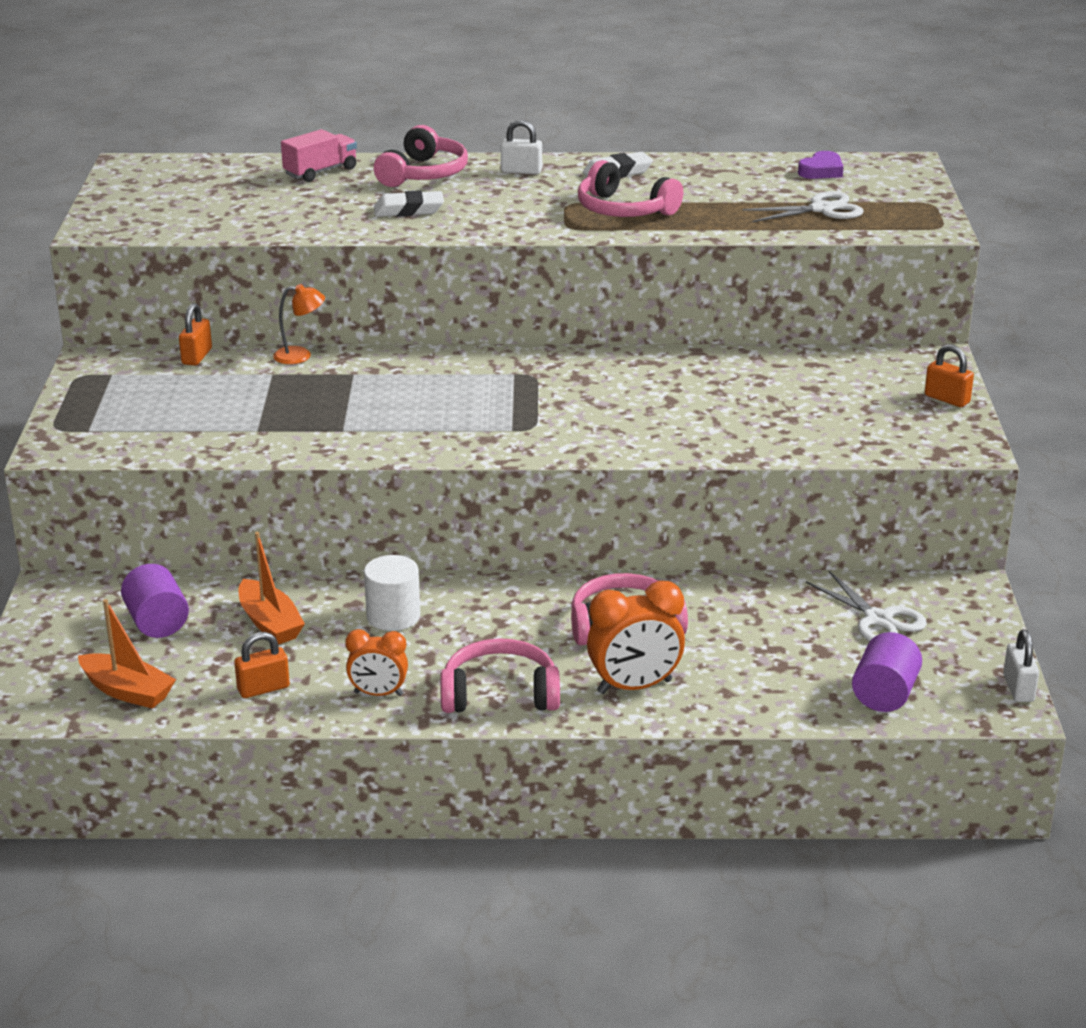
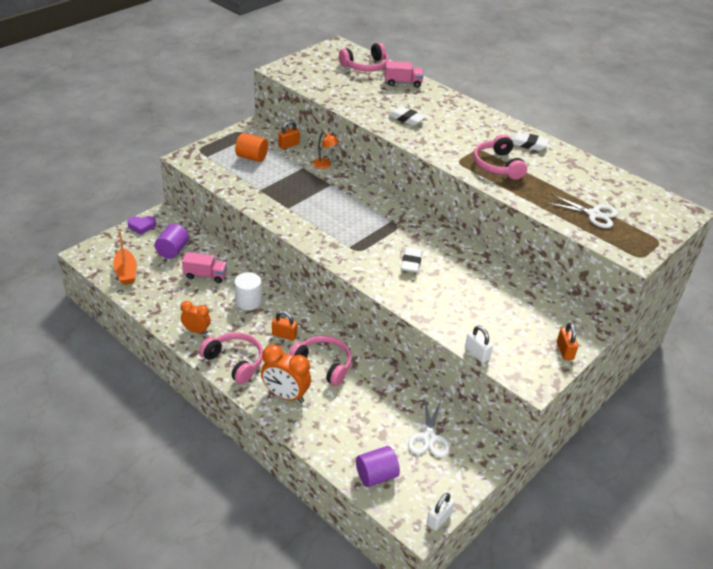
camera: 40 degrees right, 10 degrees up
orange padlock [234,632,290,698] -> orange padlock moved to [272,311,297,341]
orange boat [238,532,305,645] -> pink truck [182,252,227,283]
orange clock [346,629,408,696] -> orange clock turned 150 degrees clockwise [181,301,211,334]
pink headphones [374,125,468,187] -> pink headphones moved to [339,43,389,72]
white padlock [501,120,542,175] -> white padlock moved to [465,325,493,363]
purple heart [798,151,843,179] -> purple heart moved to [127,216,156,235]
none -> orange cylinder [235,133,268,162]
none -> white eraser [401,247,422,273]

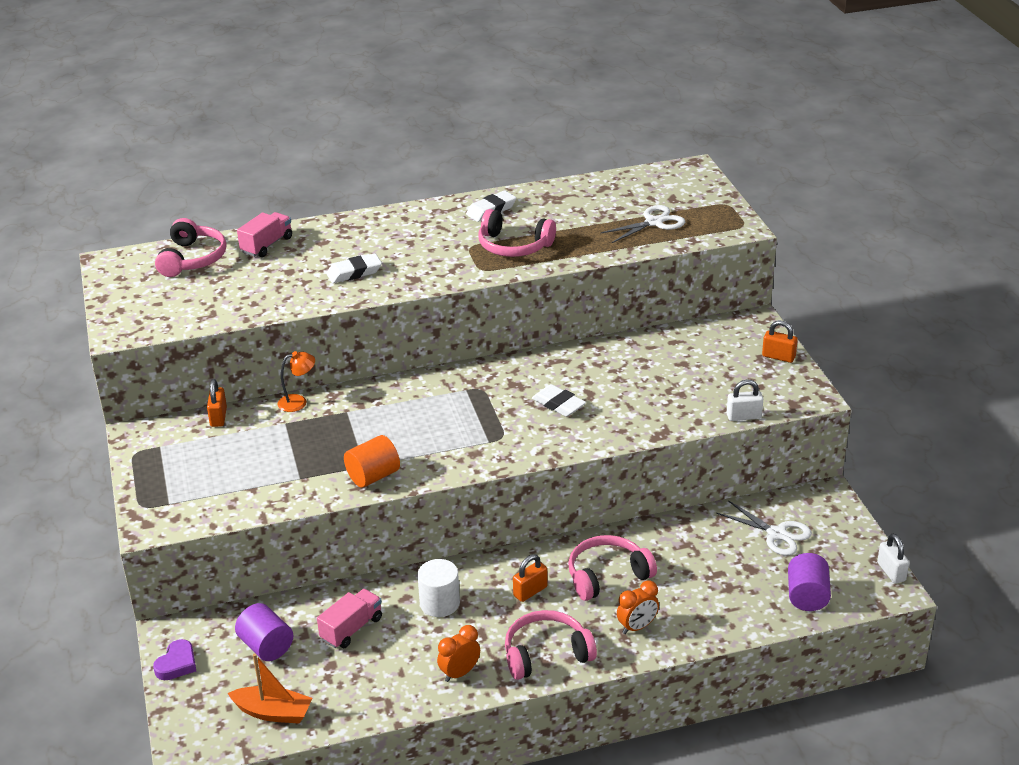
camera: 55 degrees left, 5 degrees down
orange cylinder [235,133,268,162] -> orange cylinder moved to [344,435,400,488]
orange clock [261,345,311,403] -> orange clock [617,581,659,634], size x0.63

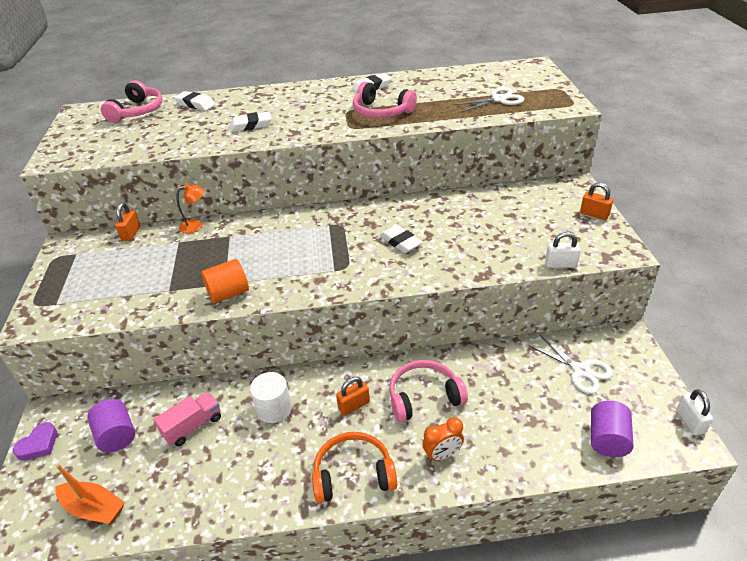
camera: 10 degrees right, 5 degrees up
pink truck [237,212,292,257] -> white eraser [174,91,216,111]
orange clock [437,625,480,682] -> none
pink headphones [505,610,597,680] -> orange headphones [312,432,397,503]

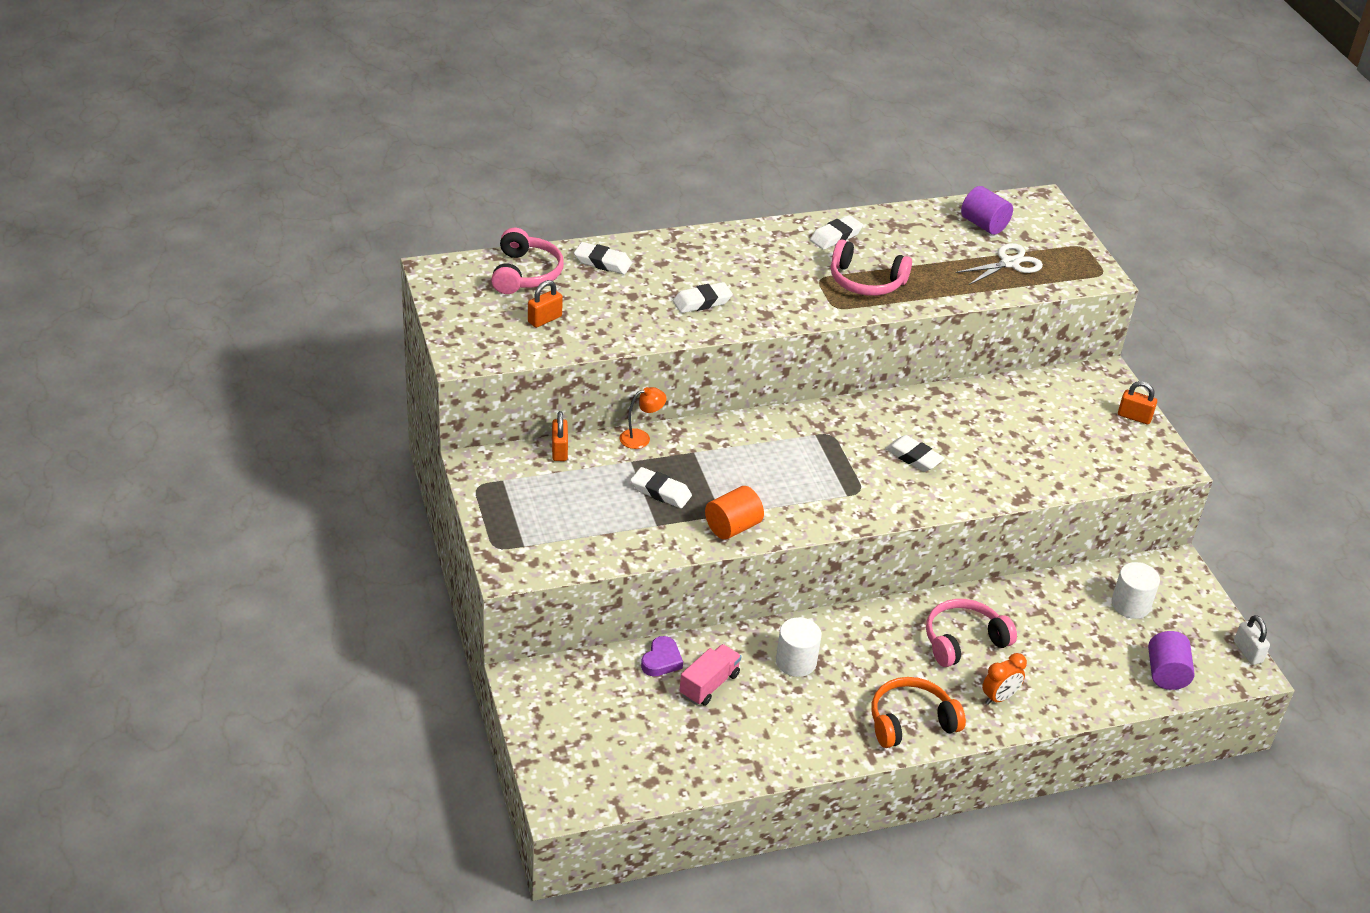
camera: 15 degrees left, 0 degrees up
purple heart [13,422,57,461] -> purple heart moved to [641,636,683,676]
orange boat [55,464,125,524] -> none
purple cylinder [87,399,135,453] -> purple cylinder moved to [961,186,1013,235]
orange padlock [336,377,370,416] -> orange padlock moved to [528,280,563,328]
white scissors [528,334,613,394] -> white cylinder [1111,562,1160,619]
white padlock [545,232,581,268] -> none
none -> white eraser [631,467,692,508]

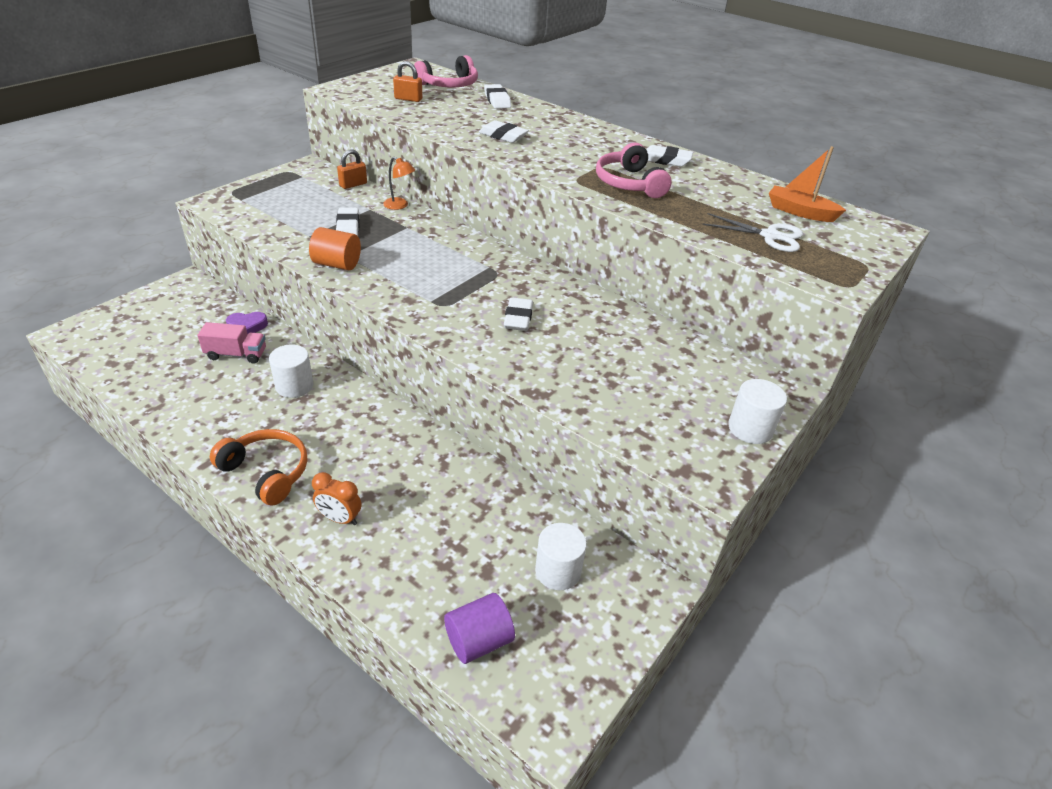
camera: 55 degrees right, 0 degrees up
pink headphones [926,599,1017,667] -> none
purple cylinder [961,186,1013,235] -> orange boat [769,146,846,222]
orange padlock [1118,381,1157,424] -> white cylinder [728,379,787,444]
white padlock [1234,615,1270,665] -> none

